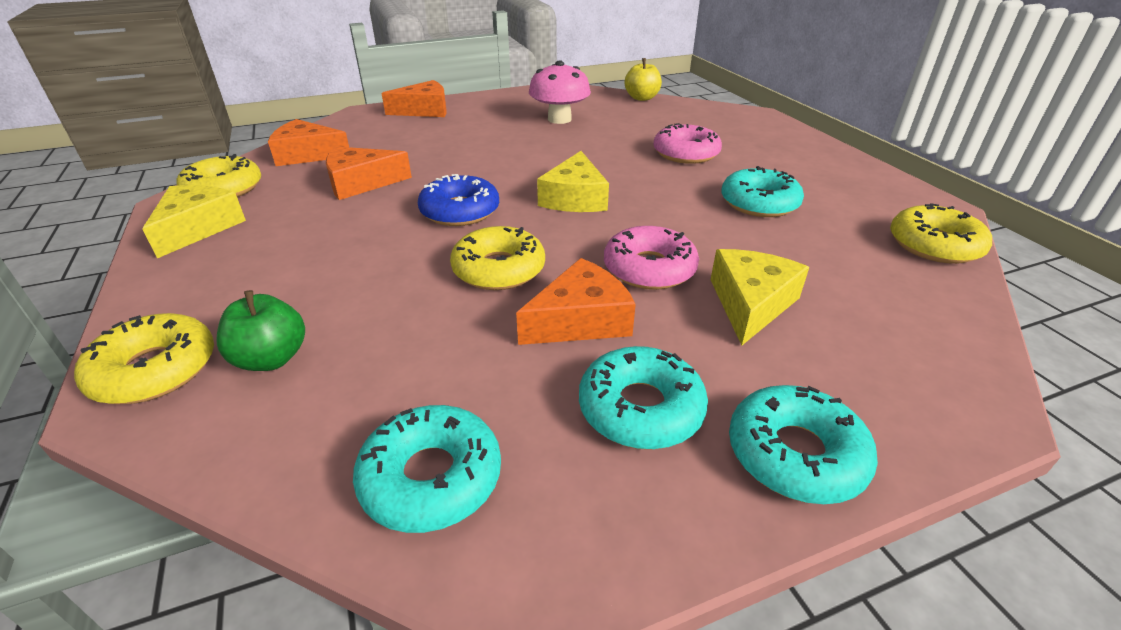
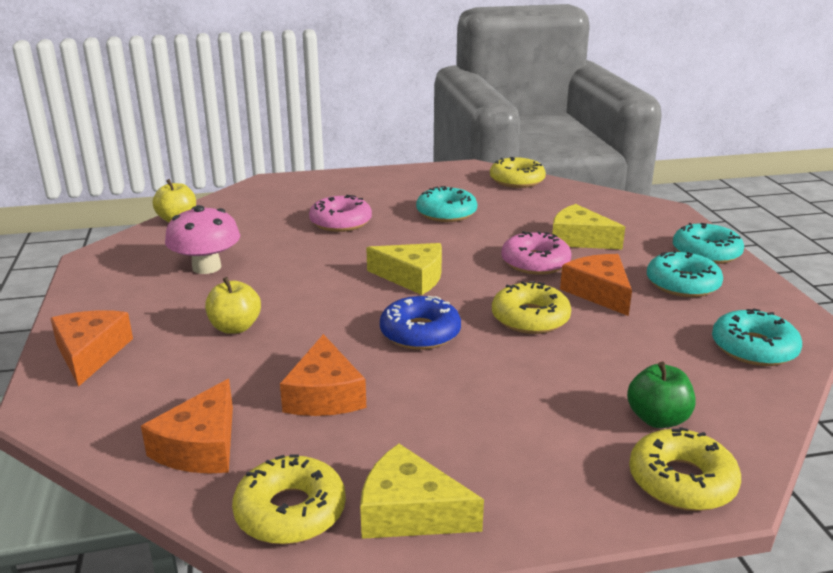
camera: 80 degrees left, 10 degrees down
none -> yellow apple [205,277,261,334]

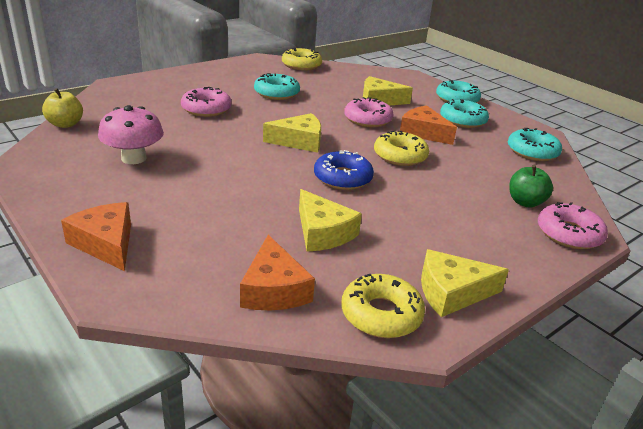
camera: 30 degrees left, 5 degrees up
yellow apple [205,277,261,334] -> none
orange cheese [280,334,366,416] -> yellow cheese [299,189,362,252]
yellow donut [629,427,741,511] -> pink donut [538,202,608,249]

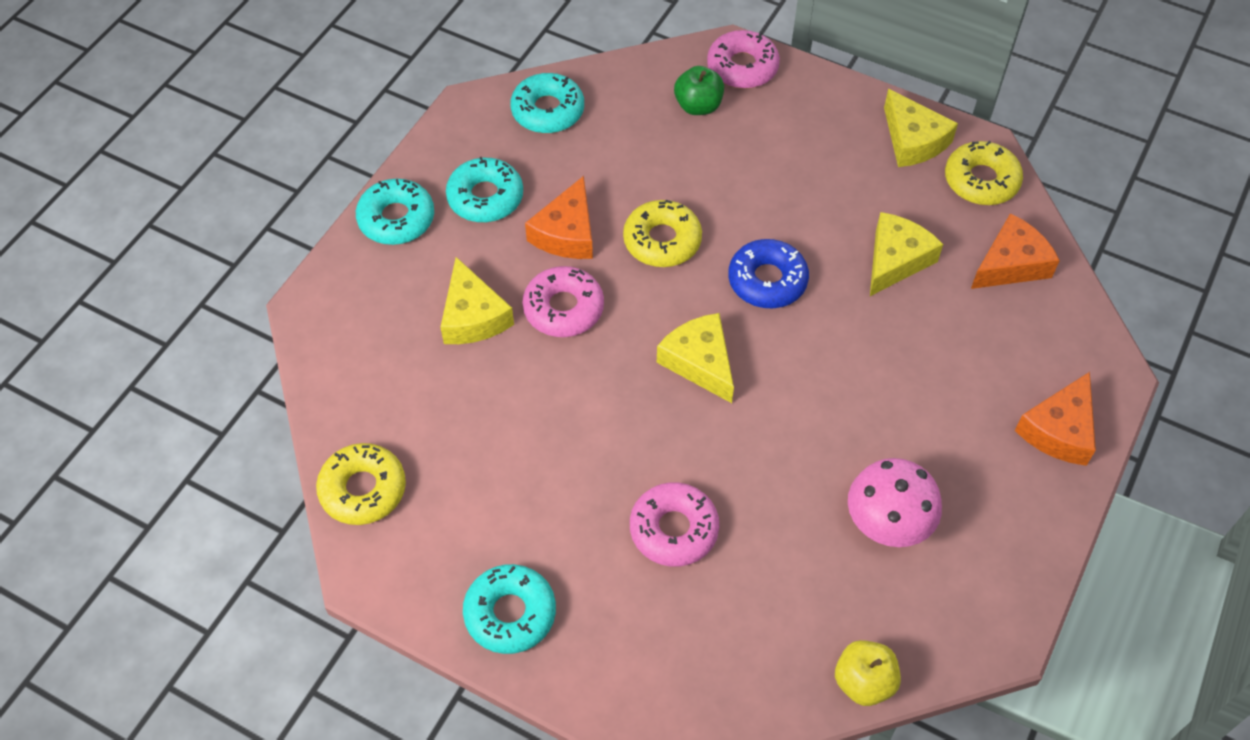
camera: 110 degrees left, 25 degrees up
turquoise donut [254,73,300,100] -> turquoise donut moved to [463,564,556,654]

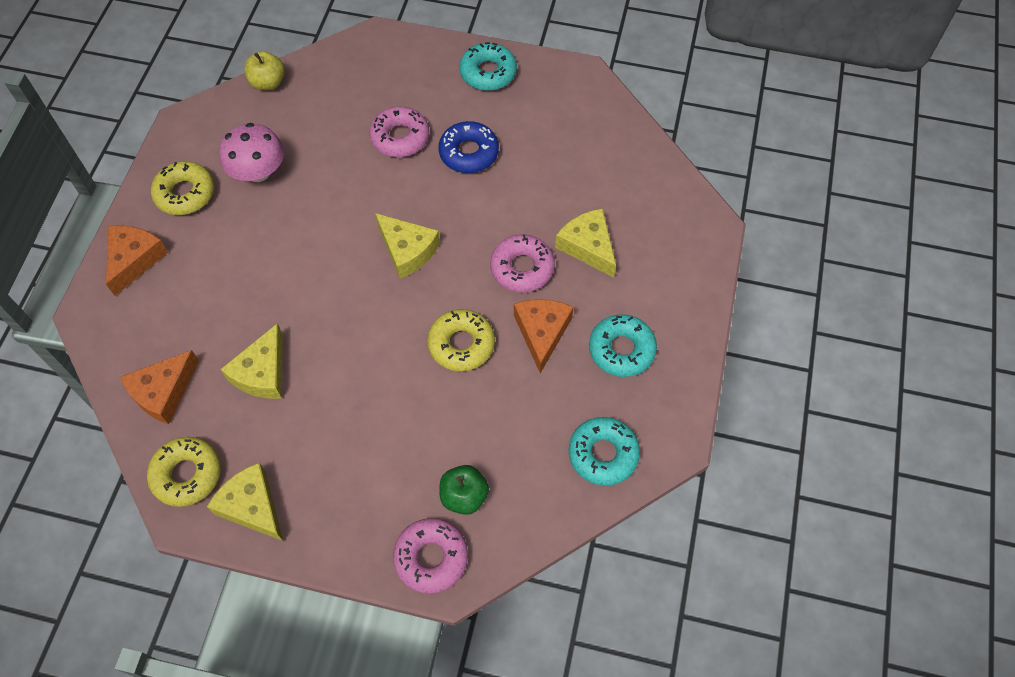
camera: 165 degrees right, 5 degrees up
yellow donut [316,443,406,525] -> yellow donut moved to [151,161,214,215]
turquoise donut [356,179,434,245] -> none
blue donut [728,239,809,308] -> blue donut moved to [438,121,499,173]

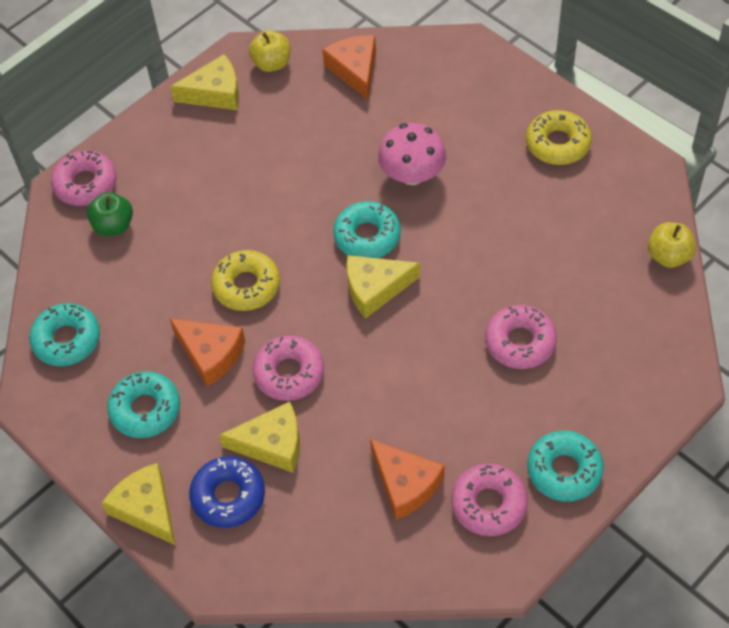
camera: 125 degrees right, 5 degrees down
orange cheese [106,225,168,296] -> orange cheese moved to [370,439,445,520]
yellow donut [147,437,221,507] -> yellow apple [249,30,290,72]
pink mushroom [219,123,284,182] -> pink mushroom moved to [378,123,446,185]
yellow cheese [220,323,283,399] -> yellow cheese moved to [102,463,176,545]
blue donut [438,121,499,173] -> blue donut moved to [189,456,265,528]
none -> turquoise donut [333,201,401,258]
none -> pink donut [451,464,528,536]

